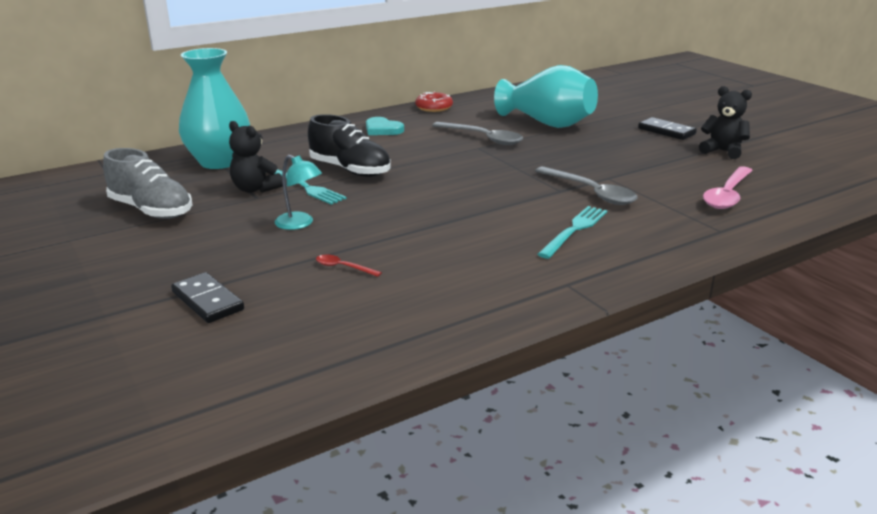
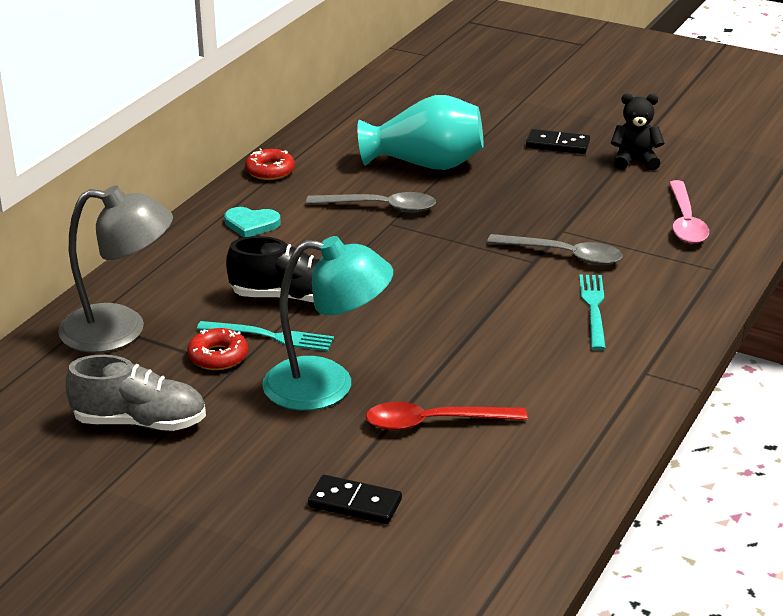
camera: 30 degrees left, 5 degrees up
turquoise vase [179,48,250,169] -> grey lamp [58,185,173,353]
black teddy bear [229,121,283,193] -> red donut [187,328,248,370]
turquoise lamp [275,155,322,230] -> turquoise lamp [262,236,393,411], size x2.02
red spoon [316,254,382,277] -> red spoon [366,402,528,430], size x2.09

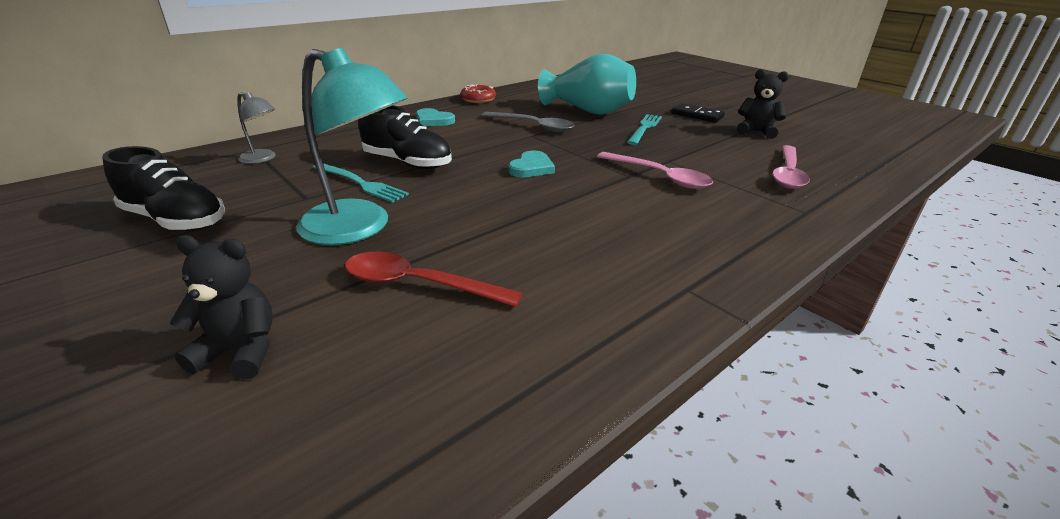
camera: 20 degrees right, 0 degrees up
grey lamp [58,185,173,353] -> grey lamp [237,92,276,164], size x0.50
grey shoe [66,355,206,431] -> black shoe [102,146,225,231]
red donut [187,328,248,370] -> none
black domino [308,475,402,524] -> black teddy bear [169,235,273,379]
grey spoon [487,234,623,265] -> pink spoon [597,152,713,189]
turquoise fork [579,275,606,350] -> turquoise fork moved to [627,114,662,145]
none -> turquoise heart [508,151,555,178]

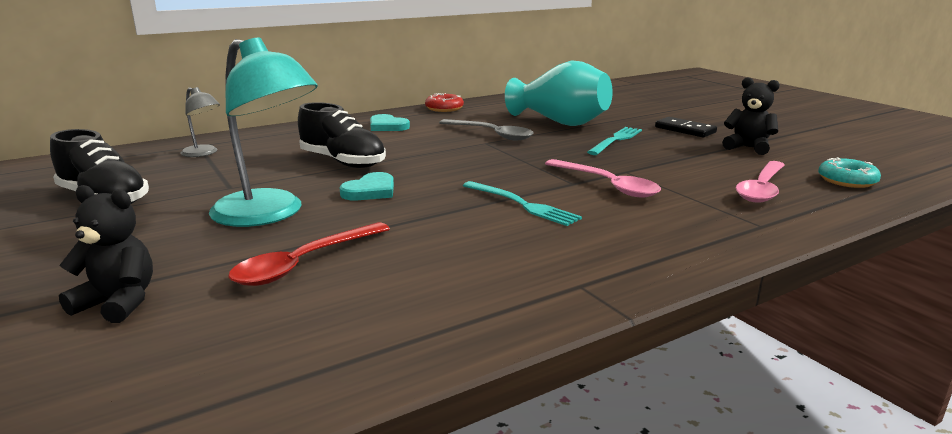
camera: 10 degrees right, 10 degrees down
turquoise fork [313,163,409,203] -> turquoise fork moved to [463,181,582,226]
red spoon [345,252,522,307] -> red spoon turned 75 degrees counterclockwise [228,222,390,286]
turquoise heart [508,151,555,178] -> turquoise heart moved to [339,172,394,200]
none -> turquoise donut [818,157,881,188]

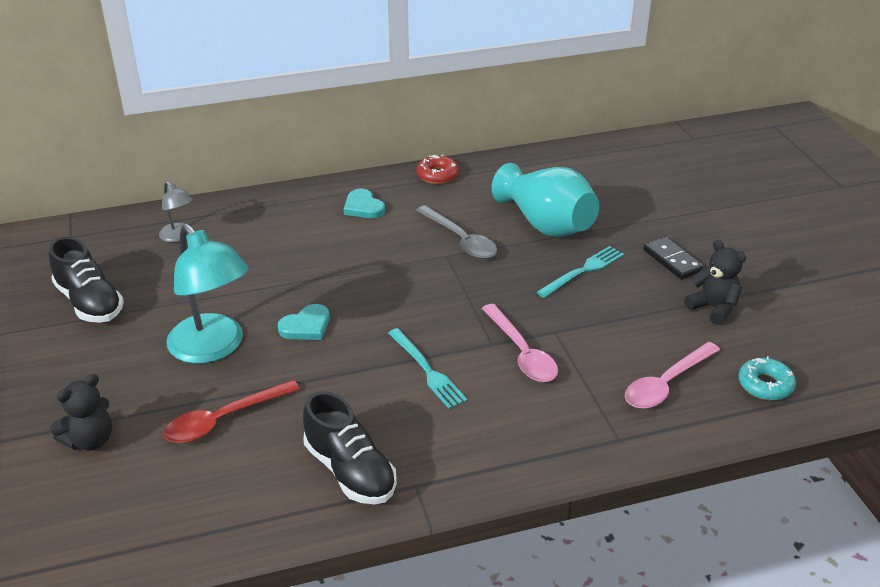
camera: 15 degrees right, 15 degrees up
black teddy bear [59,185,153,323] -> black teddy bear turned 105 degrees clockwise [50,374,112,451]
black shoe [298,102,386,168] -> black shoe moved to [303,391,397,504]

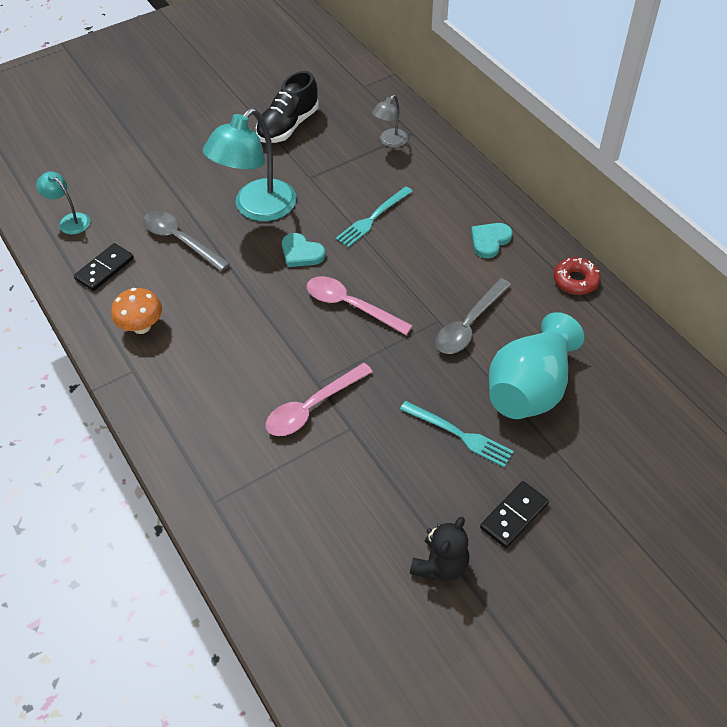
camera: 75 degrees right, 15 degrees up
black teddy bear [50,374,112,451] -> none
red spoon [164,380,300,443] -> grey spoon [143,211,230,271]
black shoe [303,391,397,504] -> orange mushroom [111,288,162,334]
turquoise fork [388,328,468,409] -> turquoise fork moved to [336,186,413,247]
pink spoon [625,342,720,409] -> pink spoon moved to [307,276,413,335]
turquoise donut [738,356,796,400] -> none
none -> turquoise lamp [36,171,90,234]
none -> black domino [74,243,134,291]

